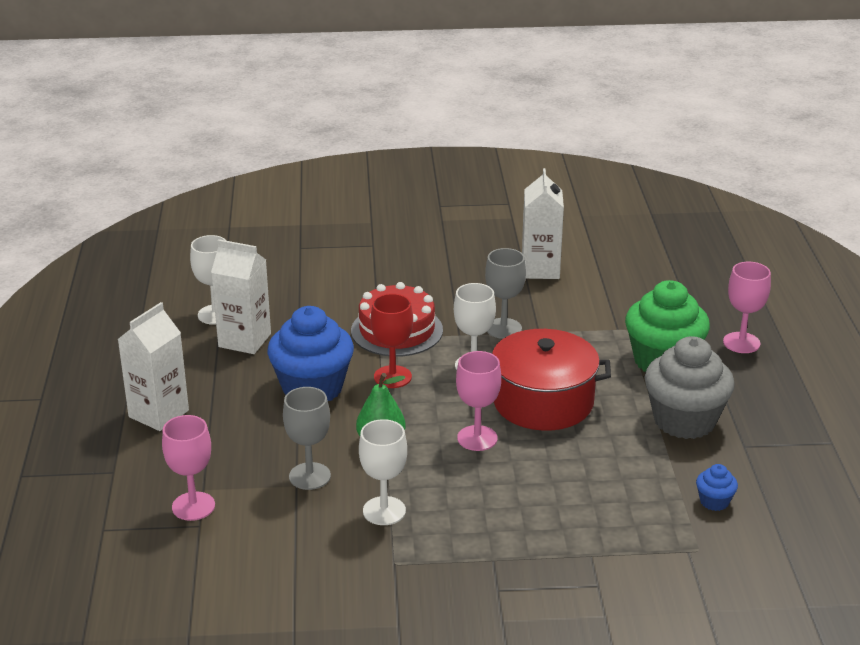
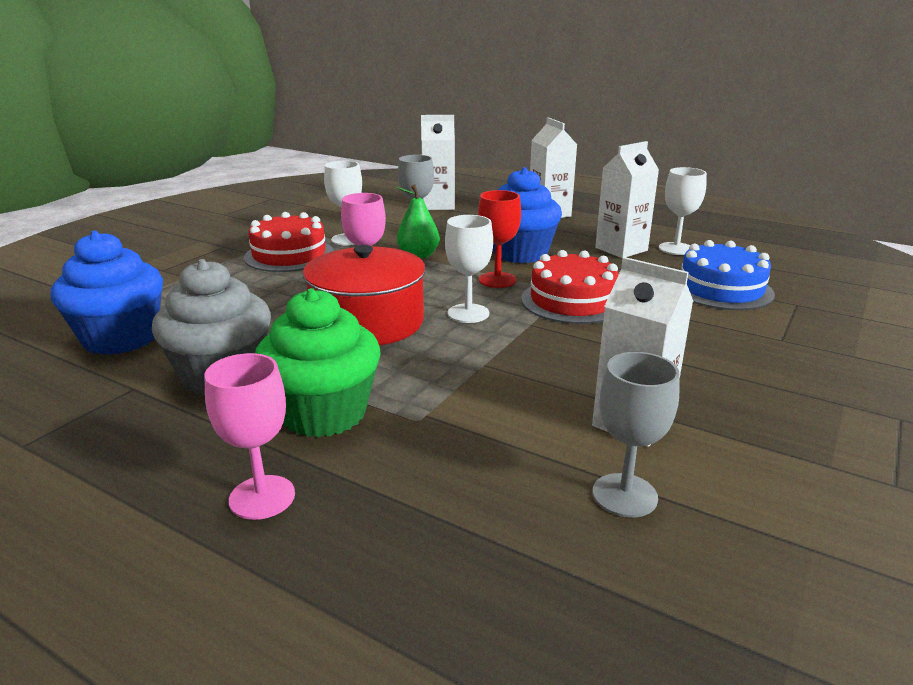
camera: 125 degrees right, 5 degrees down
pink goblet [162,415,215,521] -> white carton [421,115,455,210]
grey goblet [485,248,526,339] -> grey goblet moved to [592,352,679,517]
blue cupcake [696,464,738,511] -> blue cupcake [51,231,163,355], size x2.30
none -> red cake [244,212,334,272]
none -> blue cake [681,240,775,310]

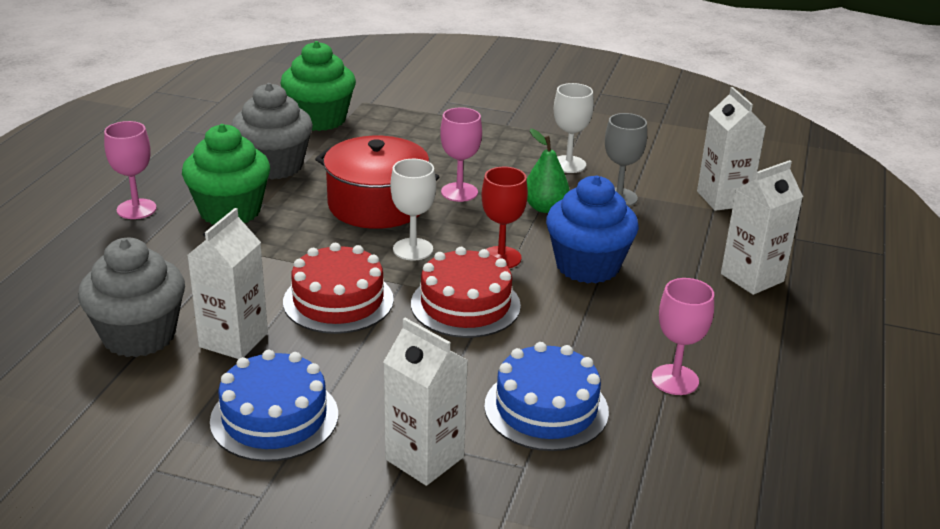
camera: 75 degrees right, 5 degrees up
blue cupcake [51,231,163,355] -> green cupcake [281,41,356,131]
red cake [244,212,334,272] -> red cake moved to [283,243,394,334]
grey goblet [592,352,679,517] -> grey cupcake [78,238,185,357]
white carton [595,141,659,258] -> white carton moved to [384,318,468,486]
white goblet [659,167,707,255] -> pink goblet [652,278,714,395]
none -> blue cake [210,350,338,462]

